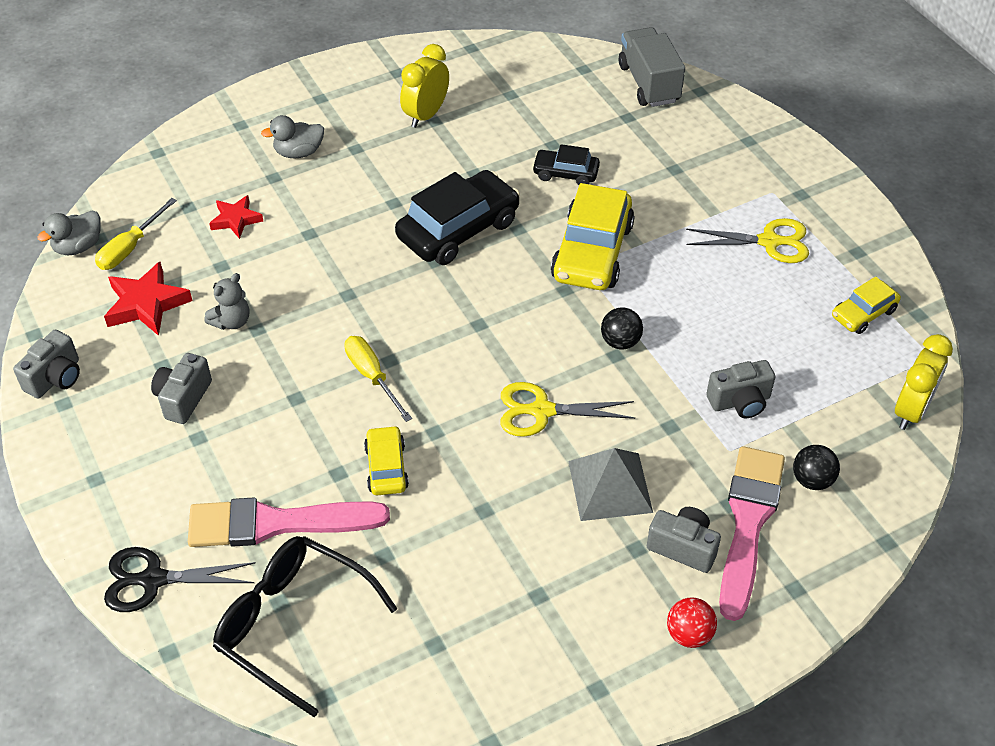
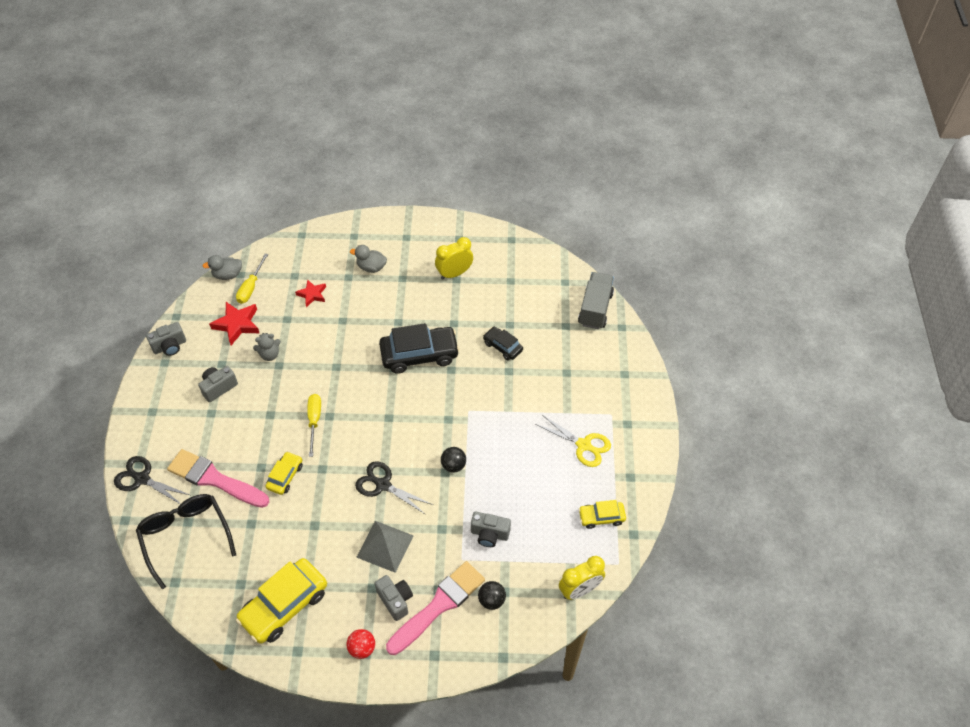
camera: 30 degrees right, 5 degrees up
yellow screwdriver [95,198,177,270] -> yellow screwdriver turned 45 degrees counterclockwise [236,254,268,304]
yellow scissors [500,382,635,437] -> black scissors [355,461,433,515]
yellow car [551,183,635,290] -> yellow car moved to [236,558,327,644]

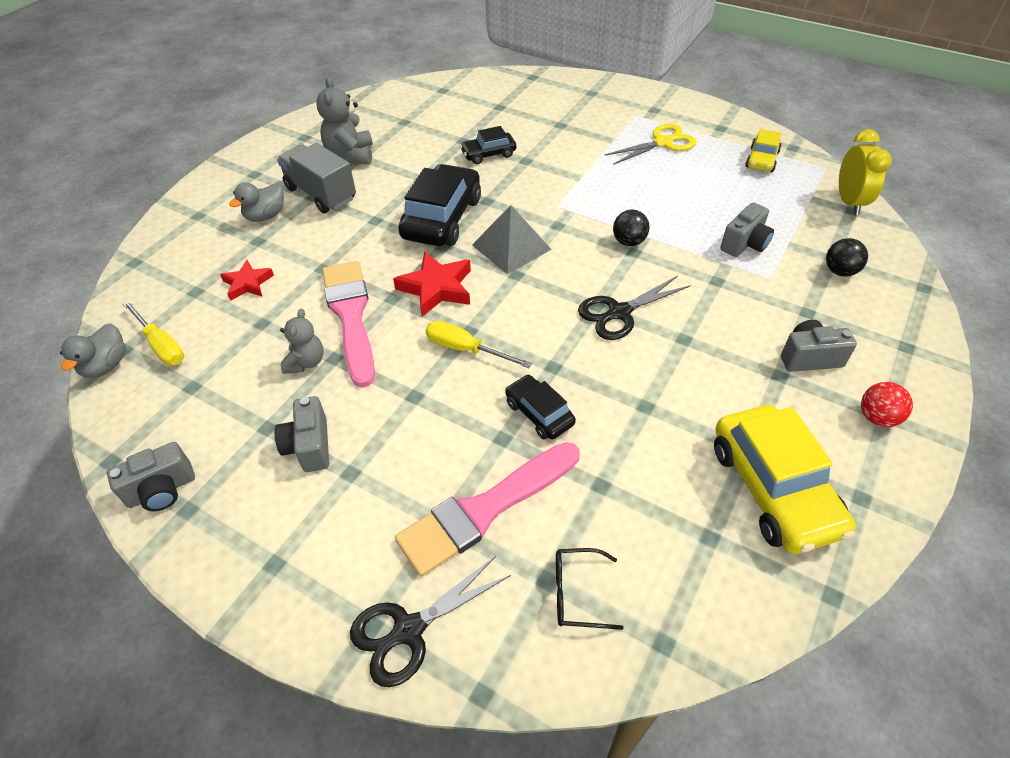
camera: 60 degrees left, 5 degrees down
black glasses [136,494,236,589] -> black glasses [556,548,623,630], size x0.49
grey camera [146,322,186,356] -> grey camera turned 60 degrees clockwise [107,442,195,511]
red star [209,302,259,345] -> red star moved to [393,251,471,317]
yellow car [265,451,303,495] -> black car [505,374,576,439]
grey pyramid [357,521,414,573] -> grey pyramid moved to [472,205,552,274]
pink brush [386,561,485,655] -> pink brush moved to [322,261,375,388]
yellow clock [435,237,473,280] -> grey teddy bear [316,77,373,165]
grey truck [578,272,614,329] -> grey truck moved to [277,143,356,214]

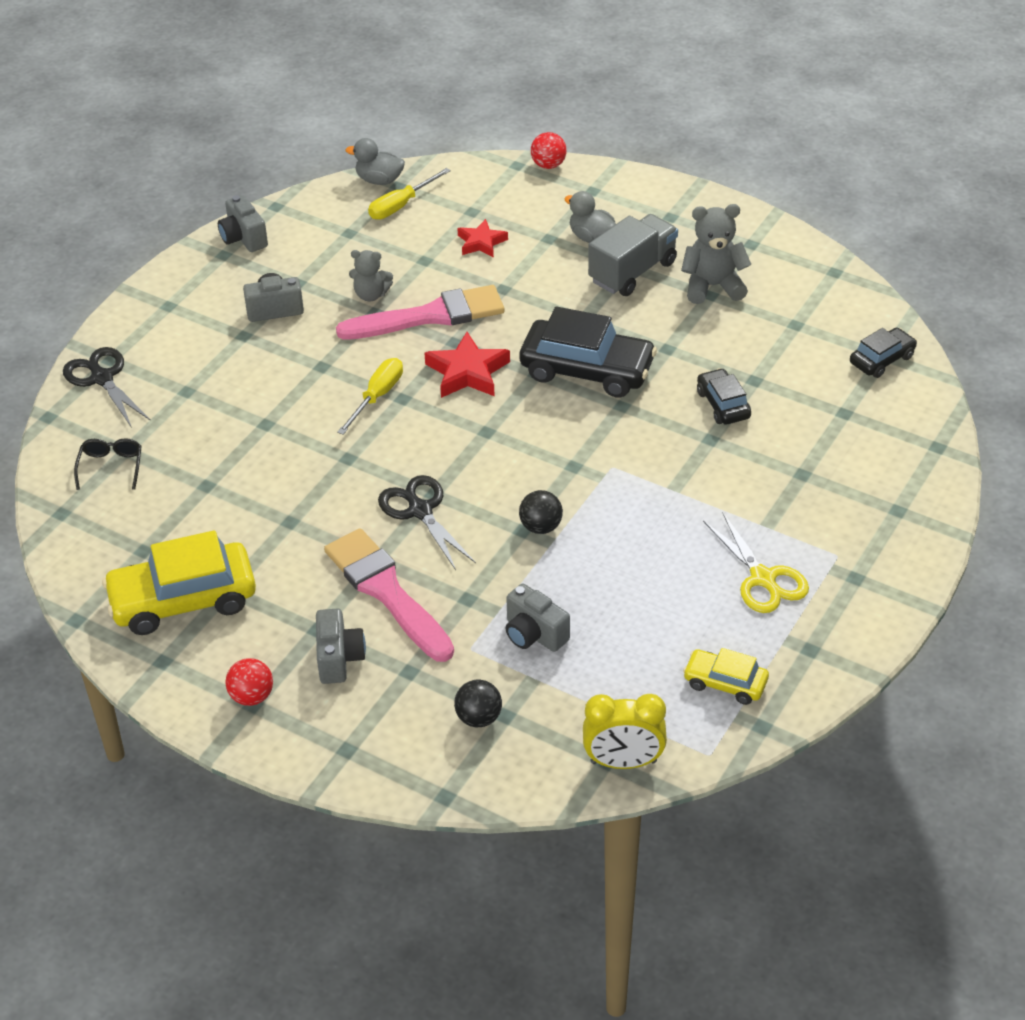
camera: 90 degrees right, 5 degrees down
pink brush [395,442,580,577] -> pink brush moved to [324,528,454,662]
grey pyramid [472,205,552,274] -> none
black car [505,374,576,439] -> black car moved to [850,327,917,378]
none -> red ball [531,132,567,169]

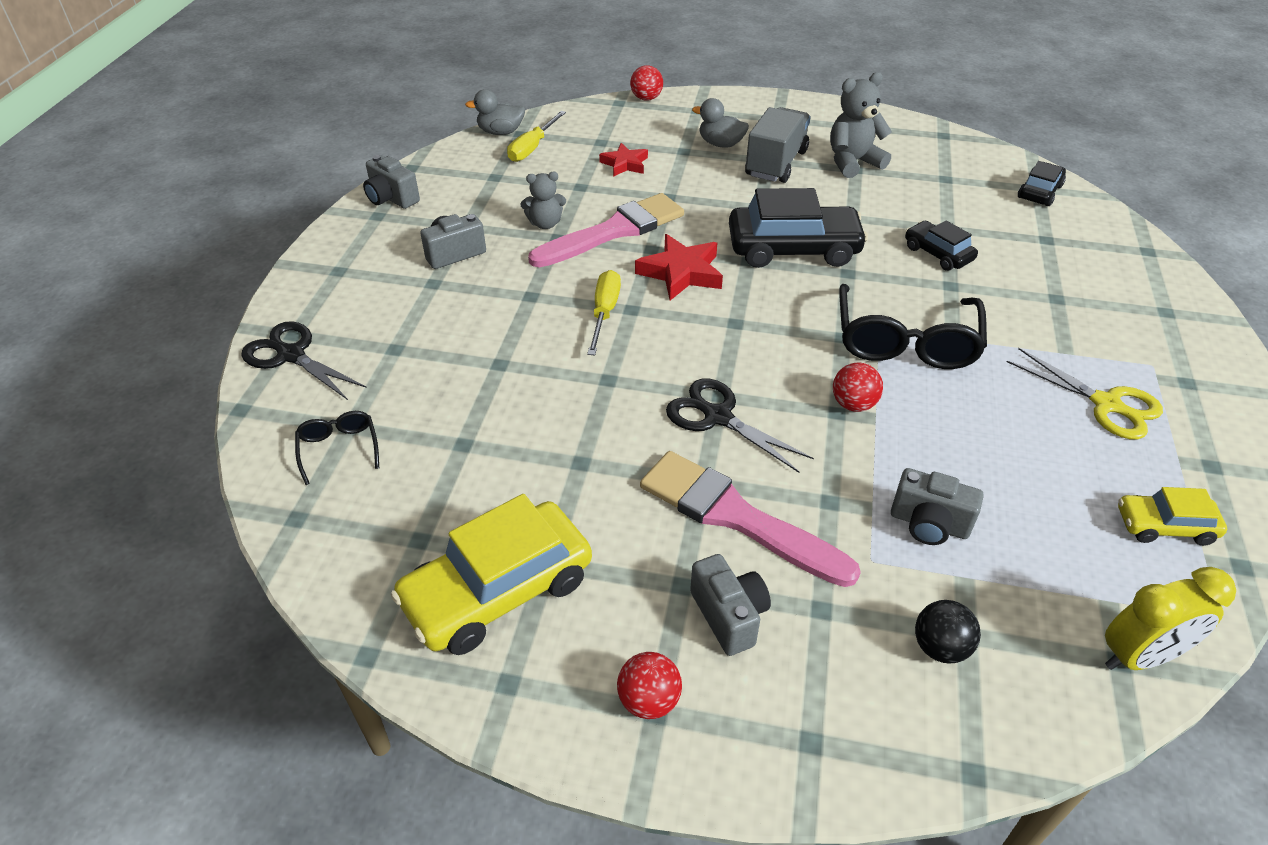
camera: 20 degrees left, 0 degrees up
black ball [519,490,563,534] -> red ball [833,362,883,412]
none -> black glasses [839,284,987,369]

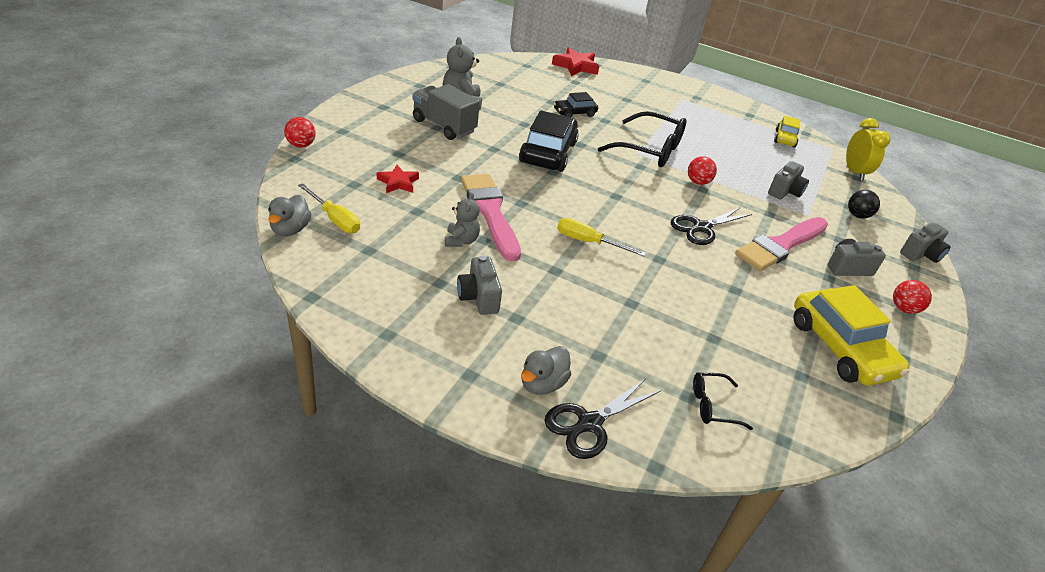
camera: 80 degrees left, 5 degrees down
grey camera [363,155,420,209] -> grey camera moved to [900,223,950,263]
red star [635,234,723,300] -> red star moved to [552,47,599,76]
grey duck [692,98,749,148] -> grey duck moved to [521,346,571,395]
yellow scissors [1007,348,1163,440] -> none
black car [1018,161,1066,206] -> none

